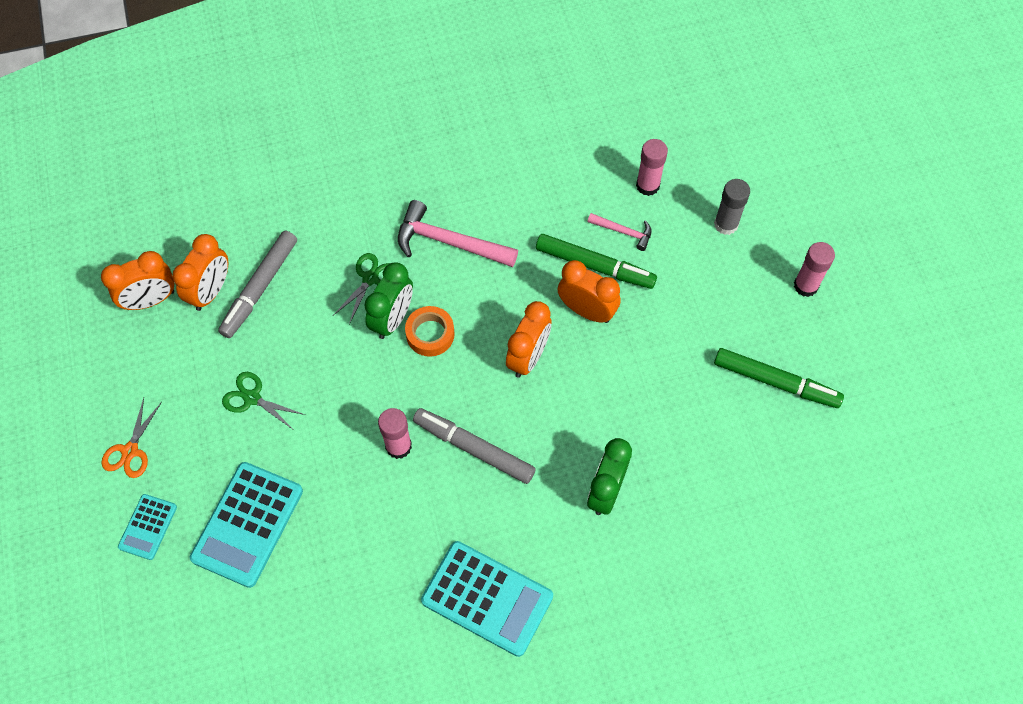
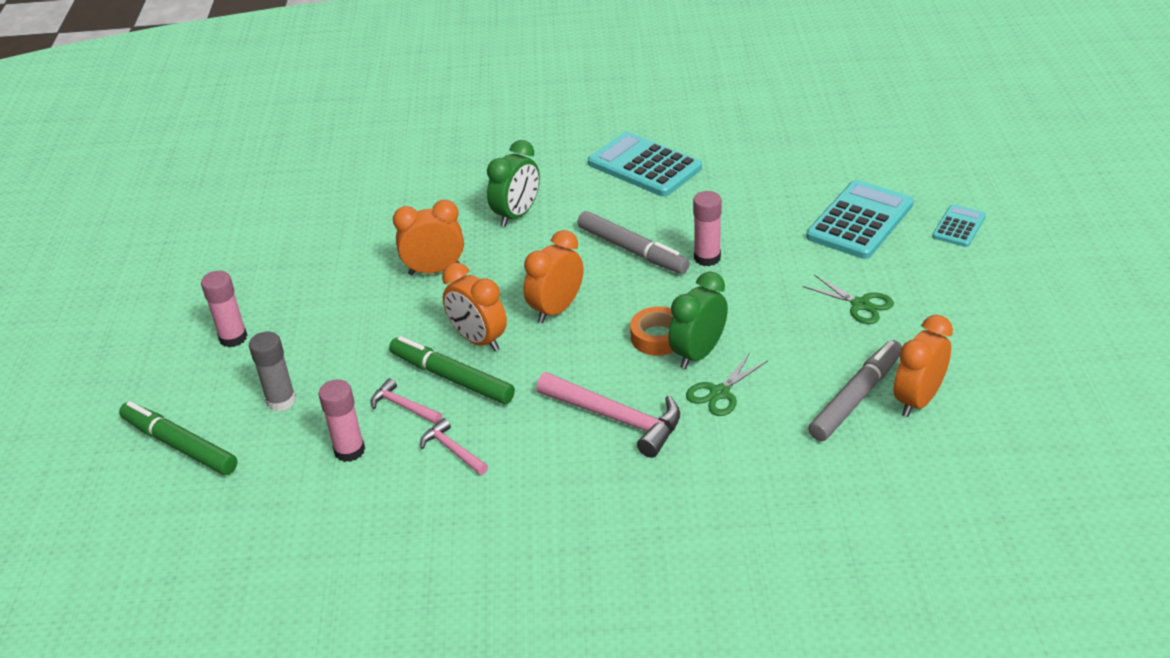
camera: 165 degrees left, 25 degrees down
orange clock [101,251,174,310] -> orange clock moved to [393,200,464,275]
orange scissors [101,398,162,478] -> none
green marker [714,348,844,408] -> green marker moved to [119,401,237,475]
none -> pink hammer [420,418,488,475]

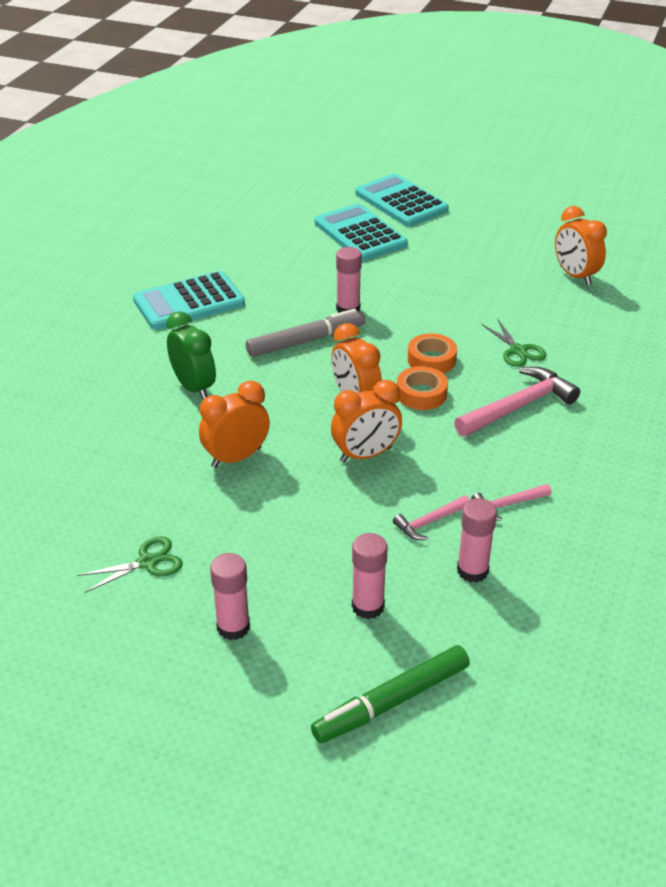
camera: 70 degrees left, 0 degrees up
grey glue stick [249,331,296,411] -> pink glue stick [352,533,388,619]
green marker [389,336,515,404] -> none
orange clock [393,200,464,275] -> orange clock turned 45 degrees clockwise [199,381,270,468]
green clock [669,271,728,369] -> none
green scissors [803,275,894,324] -> green scissors moved to [77,536,183,593]
grey marker [808,340,902,441] -> none
turquoise calculator [932,204,986,247] -> turquoise calculator [355,174,449,227], size x1.88
none -> orange tape [397,366,448,410]

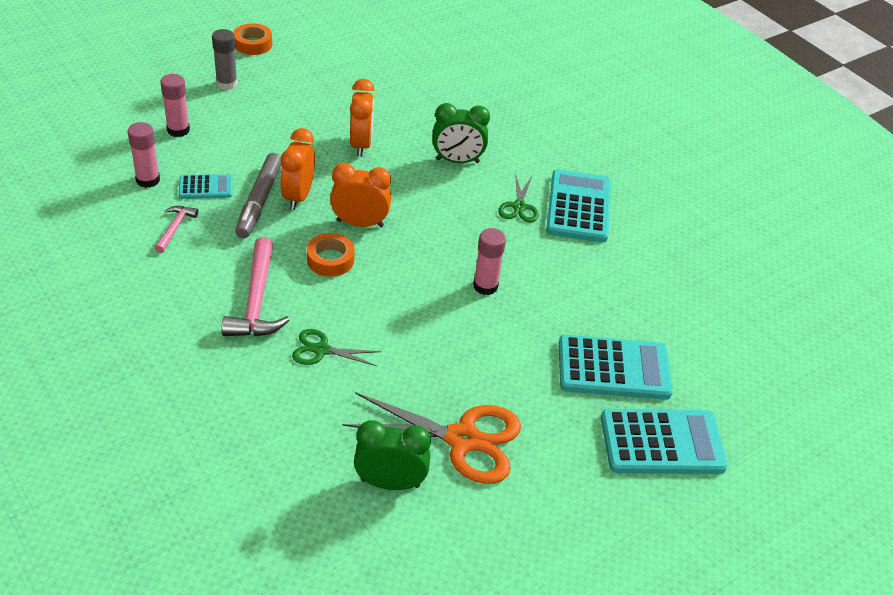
camera: 120 degrees right, 5 degrees up
green scissors [77,536,183,593] -> green scissors moved to [498,173,539,223]
pink glue stick [210,553,250,640] -> grey glue stick [212,29,238,90]
grey marker [246,309,365,357] -> grey marker moved to [235,153,281,238]
green marker [311,645,470,743] -> none
pink hammer [393,495,470,540] -> turquoise calculator [179,174,232,199]
orange tape [408,333,457,373] -> orange tape moved to [233,23,272,55]
orange clock [555,206,607,286] -> green clock [354,420,431,490]
none -> orange scissors [343,392,521,484]

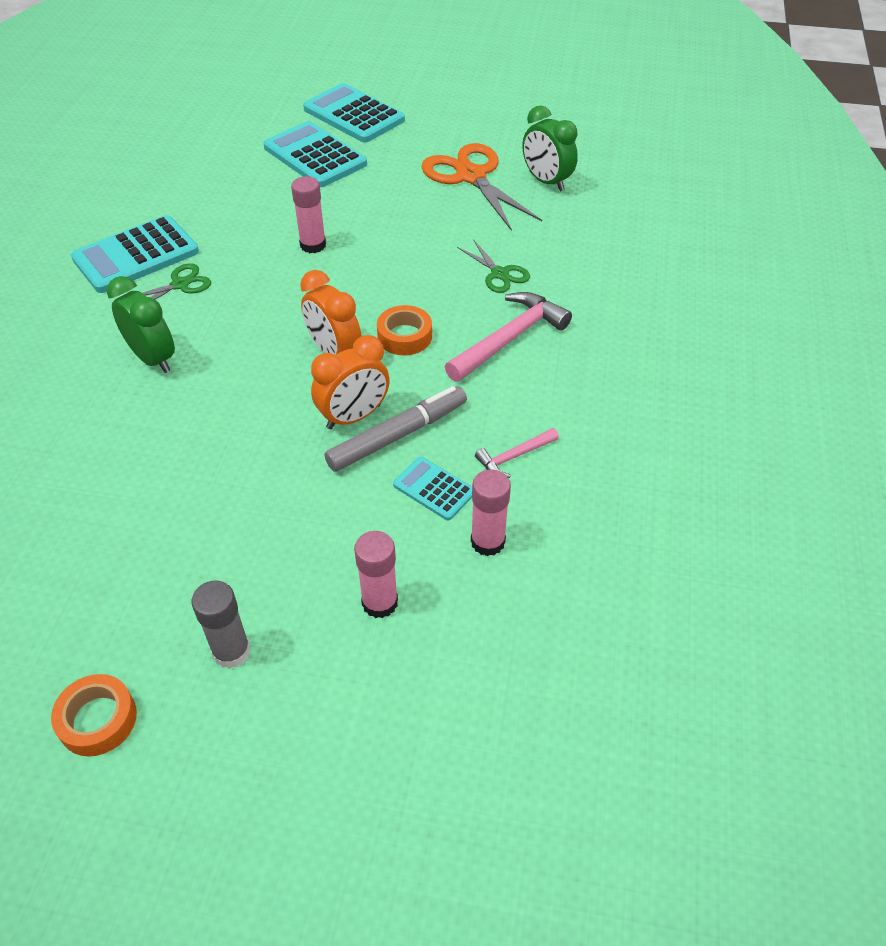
camera: 130 degrees left, 5 degrees up
orange clock [350,79,375,157] -> none

